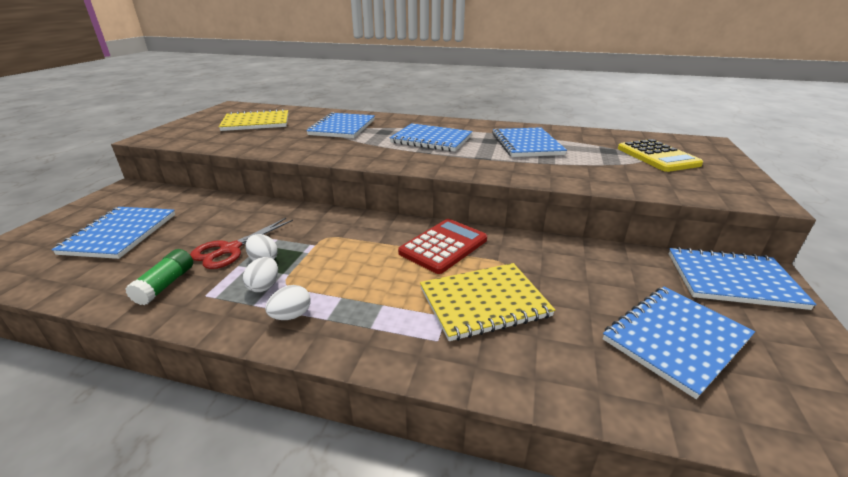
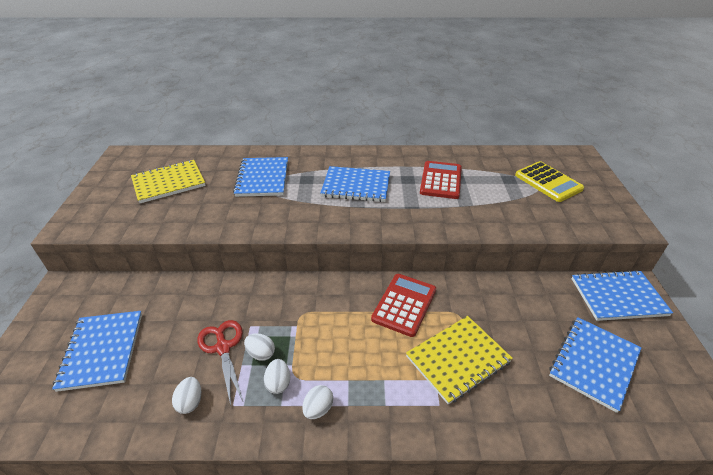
camera: 15 degrees left, 10 degrees up
green glue stick [125,249,193,305] -> white egg [172,377,201,414]
red scissors [190,218,293,269] -> red scissors turned 135 degrees clockwise [197,320,243,406]
blue notebook [492,127,567,157] -> red calculator [420,161,462,199]

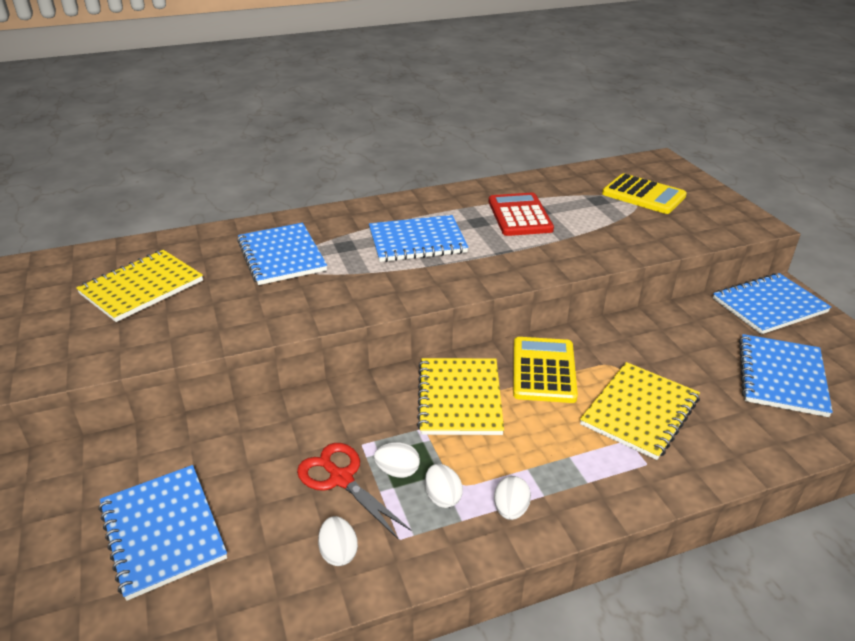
camera: 20 degrees left, 5 degrees down
red calculator [371,274,436,337] -> yellow calculator [513,337,578,403]
none -> yellow notebook [417,358,504,435]

